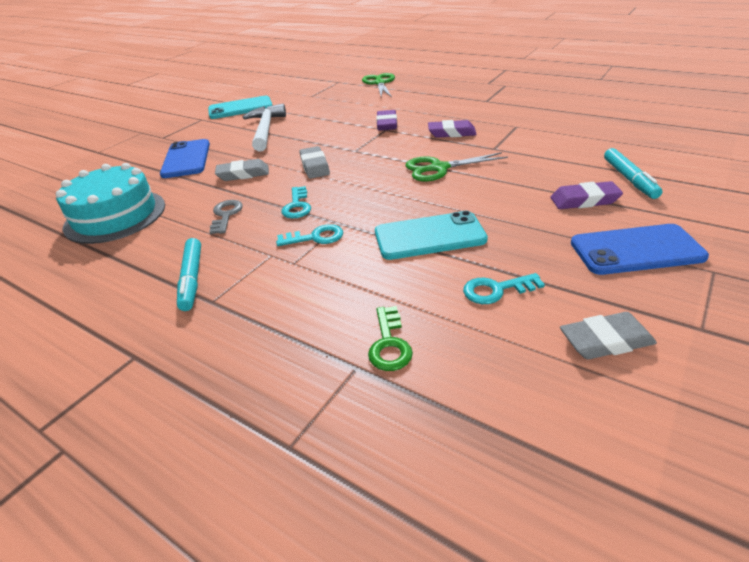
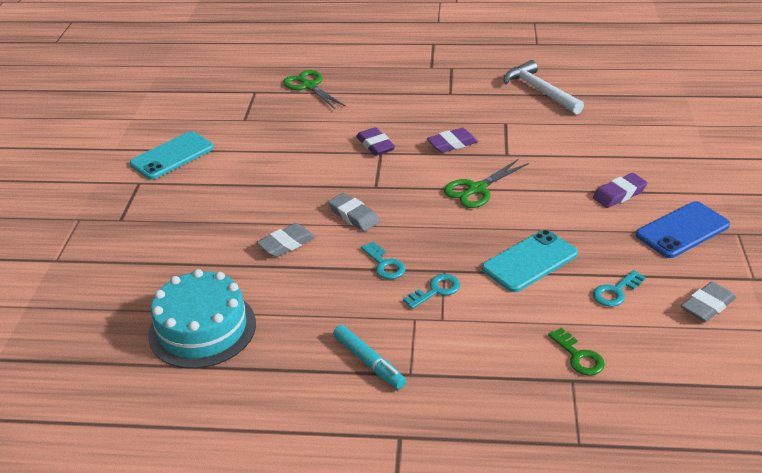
camera: 30 degrees left, 0 degrees up
blue phone [160,139,210,178] -> none
grey key [209,200,243,234] -> none
white hammer [243,104,286,152] -> white hammer moved to [504,60,584,114]
turquoise marker [604,148,662,199] -> none

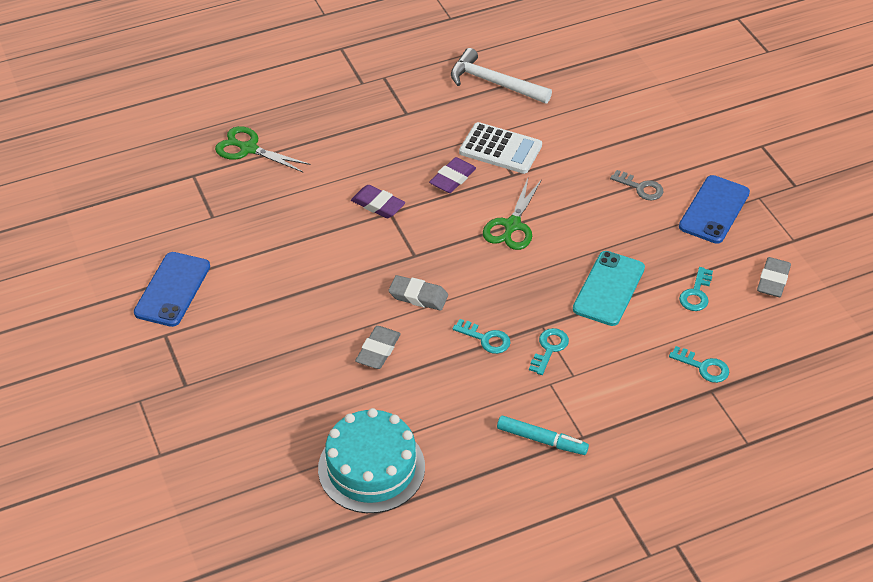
camera: 30 degrees left, 10 degrees up
turquoise phone [130,131,214,179] -> blue phone [134,252,210,327]
green key [548,328,605,376] -> turquoise key [669,346,729,383]
purple eraser [593,173,648,208] -> grey key [610,170,664,200]
none -> white calculator [459,122,542,174]

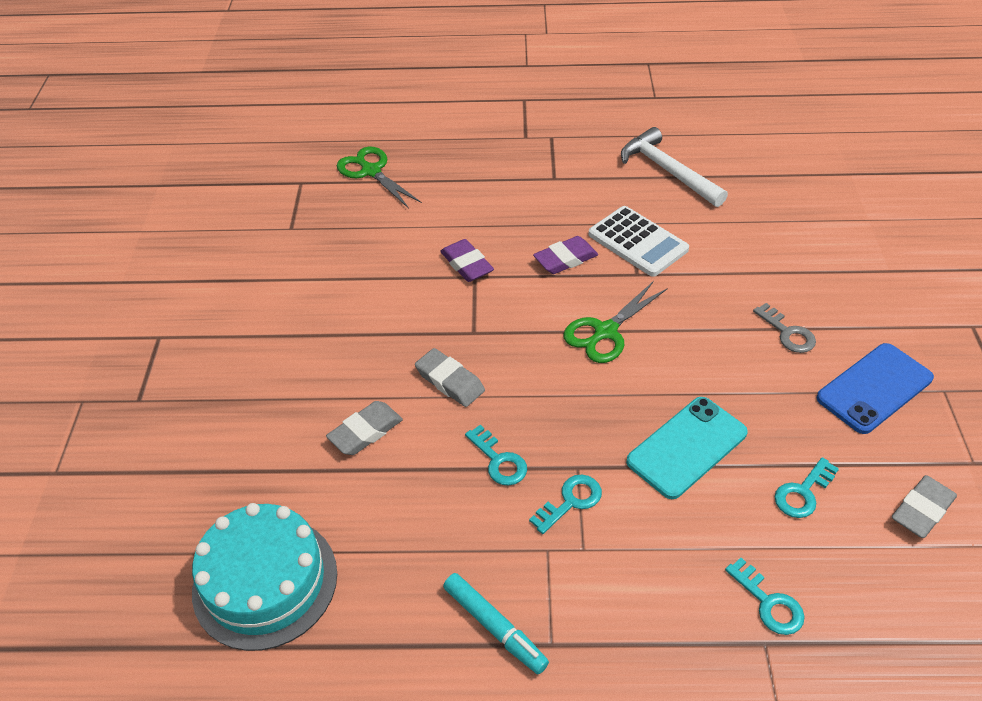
camera: 25 degrees right, 0 degrees up
blue phone [134,252,210,327] -> none

